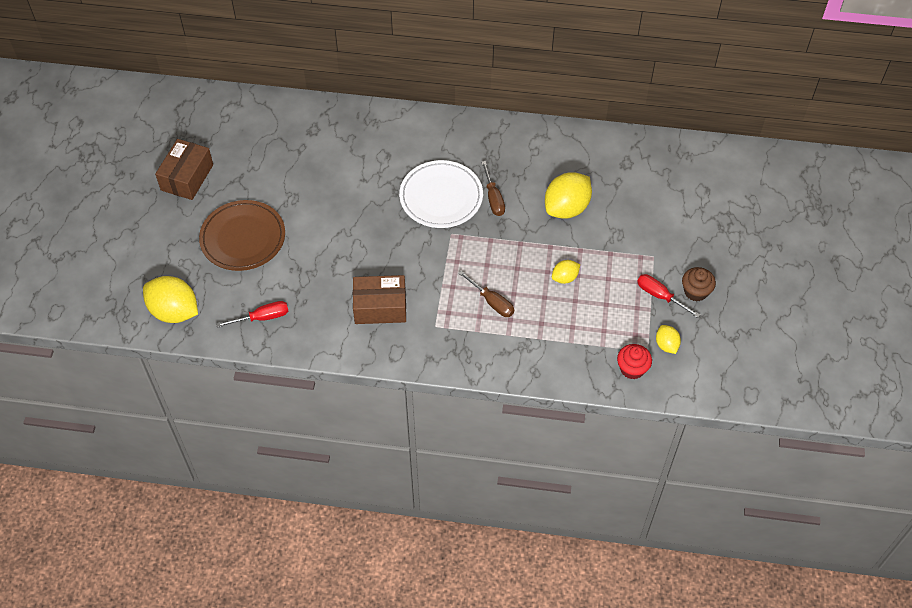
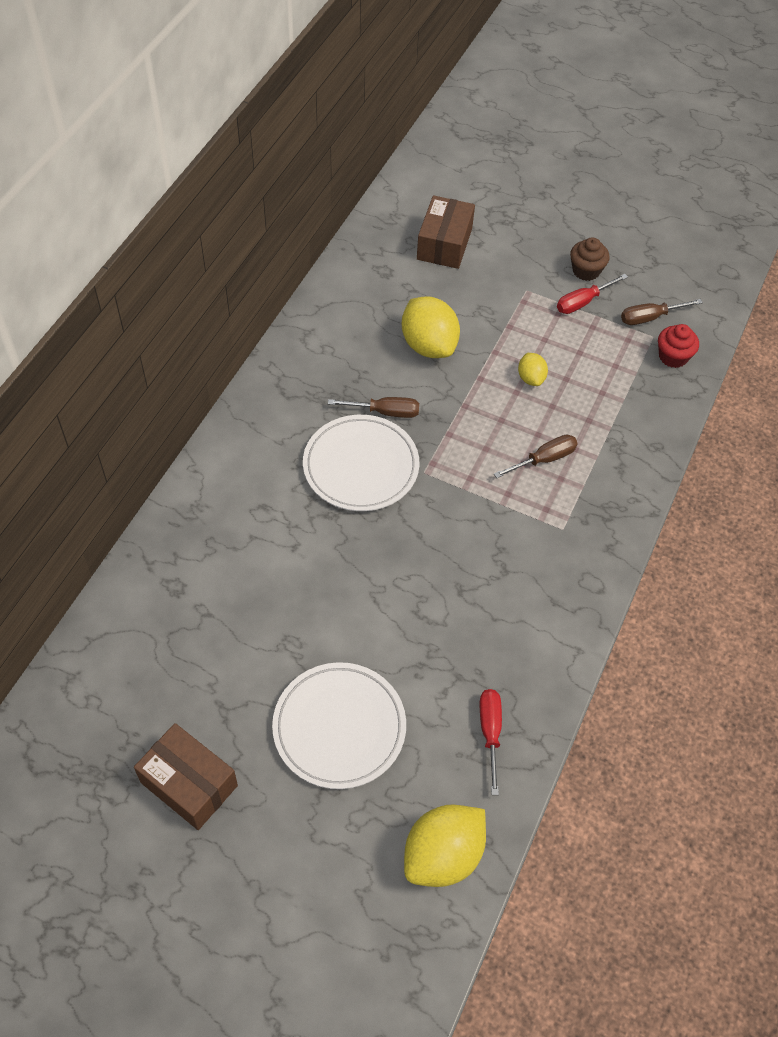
camera: 75 degrees left, 0 degrees up
brown plate [199,200,285,271] -> white plate [272,662,406,789]
brown box [353,275,406,324] -> brown box moved to [417,195,475,269]
yellow lemon [656,325,681,354] -> brown screwdriver [621,299,703,325]

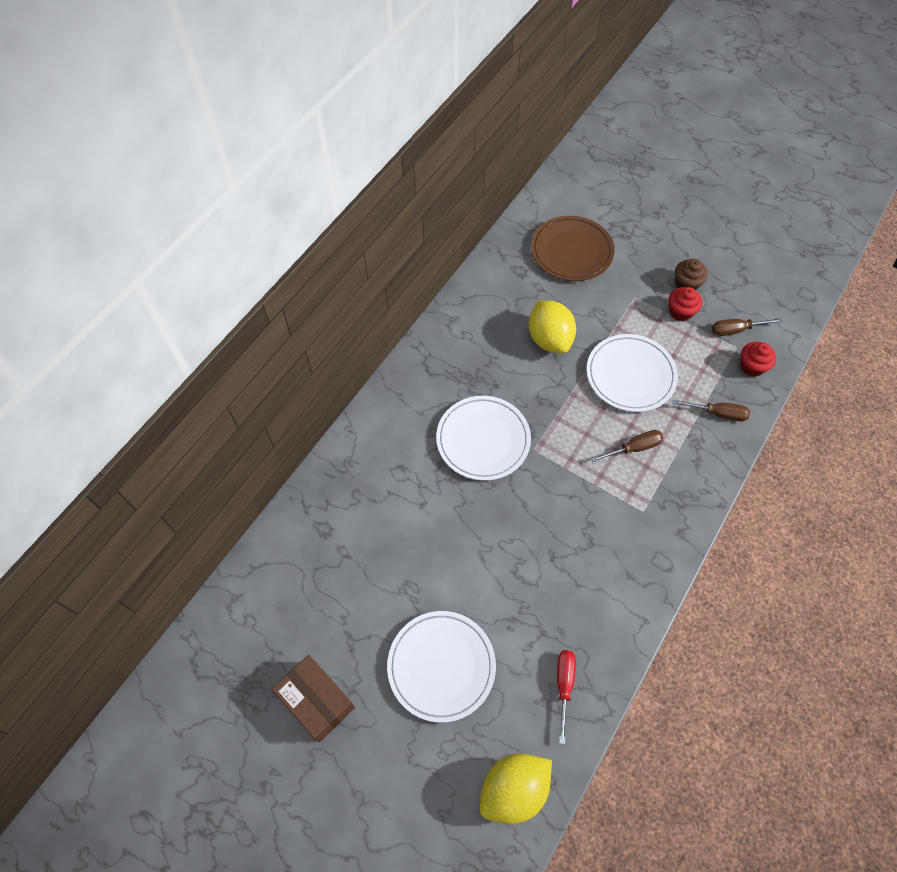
camera: 10 degrees right, 5 degrees up
brown screwdriver [328,397,419,418] -> brown screwdriver moved to [673,400,750,422]
brown box [417,195,475,269] -> brown plate [531,216,614,281]
yellow lemon [518,353,548,386] -> white plate [586,334,678,412]
red screwdriver [557,274,628,314] -> red cupcake [669,287,702,321]

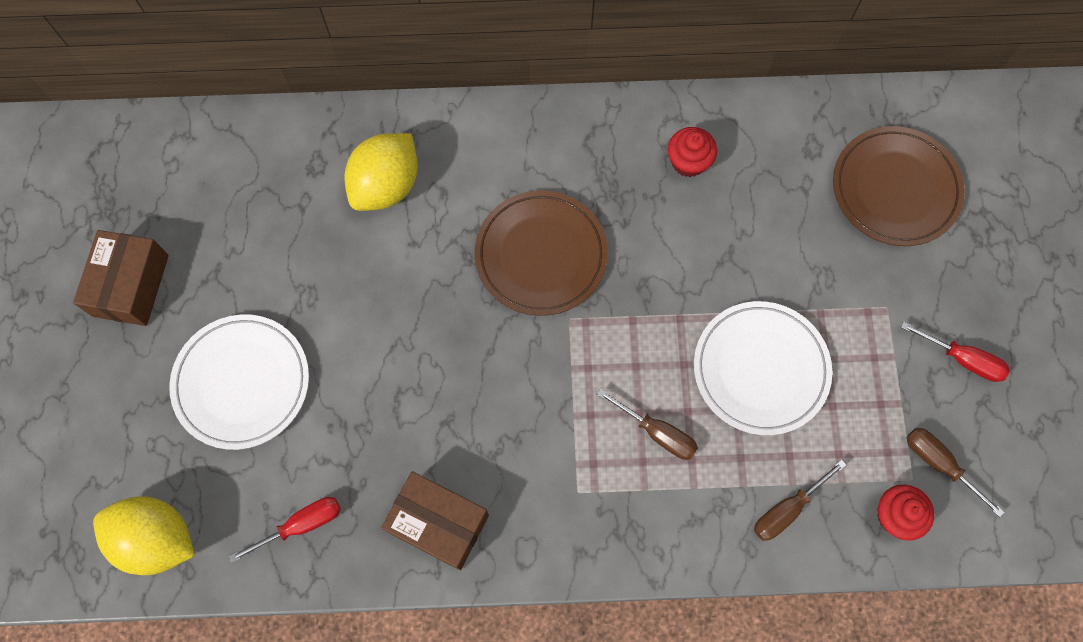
camera: 55 degrees right, 10 degrees up
white plate [436,396,531,481] -> brown plate [475,191,608,316]
yellow lemon [529,300,576,353] -> yellow lemon moved to [345,133,418,211]
red cupcake [669,287,702,321] -> red cupcake moved to [668,127,717,177]
brown screwdriver [673,400,750,422] -> brown screwdriver turned 75 degrees clockwise [754,459,846,541]
brown cupcake [675,259,708,290] -> red screwdriver [901,321,1010,382]
none -> brown box [381,471,489,570]

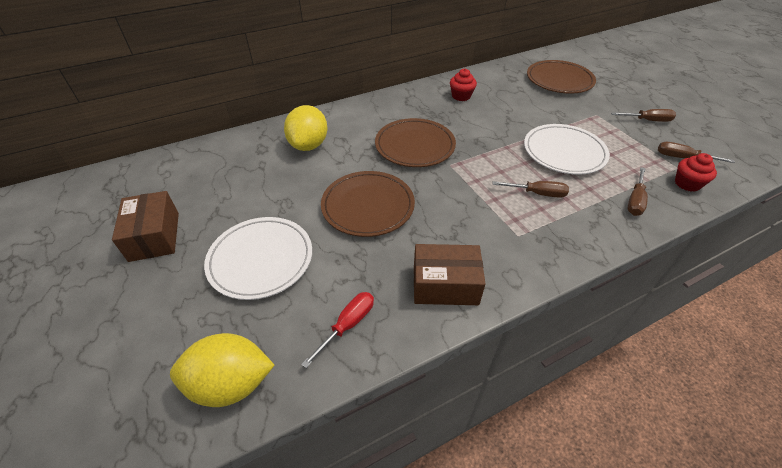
camera: 25 degrees left, 25 degrees down
red screwdriver [901,321,1010,382] -> brown screwdriver [611,109,676,122]
none -> brown plate [321,171,415,237]

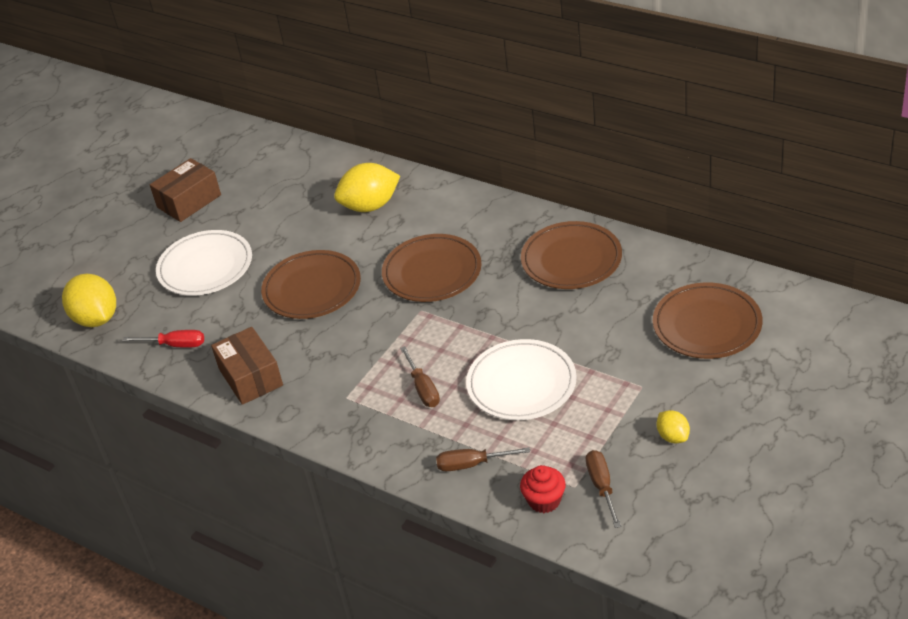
camera: 65 degrees right, 5 degrees down
red cupcake [450,69,477,101] -> brown plate [521,221,622,289]
brown screwdriver [611,109,676,122] -> yellow lemon [657,410,690,443]

